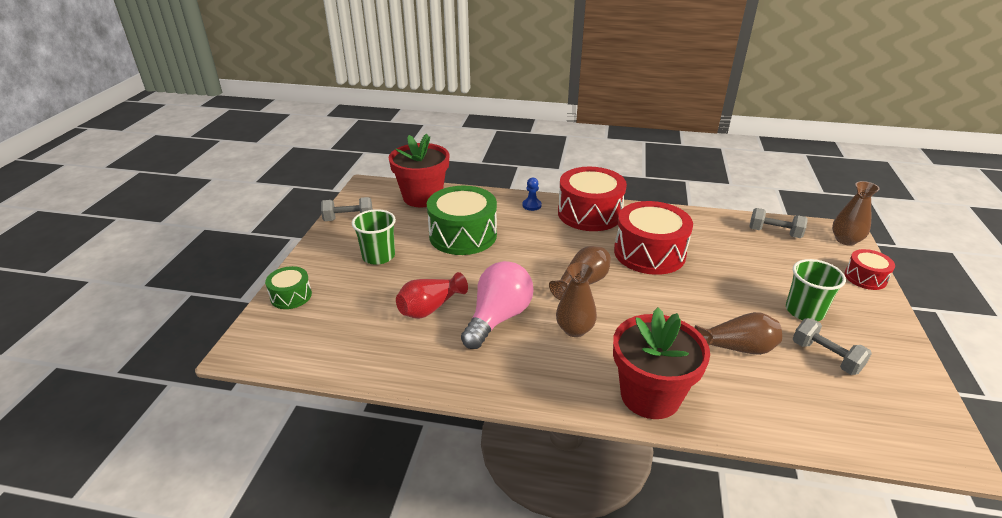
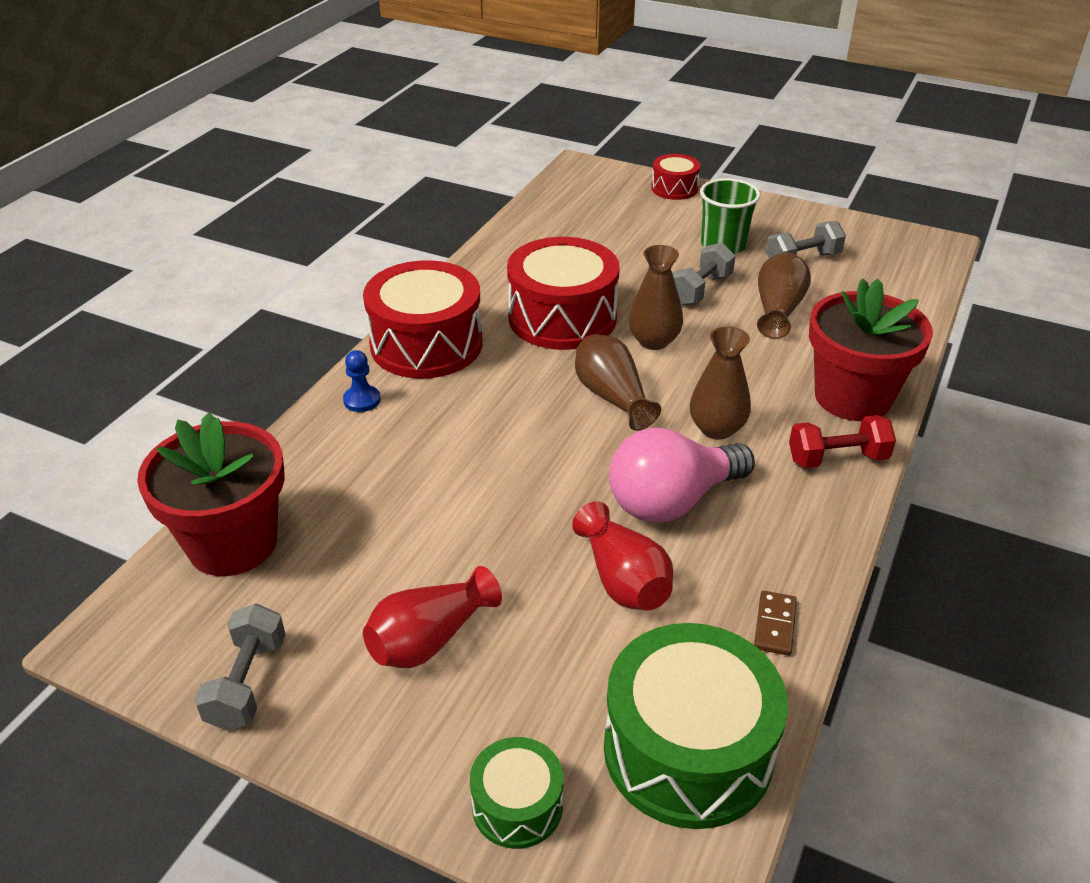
camera: 75 degrees left, 5 degrees up
green cup [352,209,396,265] -> red vase [363,566,502,668]
green drum [427,186,497,255] -> green drum moved to [604,623,788,829]
pink light bulb [461,261,533,349] -> pink light bulb turned 75 degrees counterclockwise [609,428,755,523]
grey dumbbell [749,208,808,238] -> grey dumbbell moved to [672,243,736,306]
brown vase [832,181,880,246] -> brown vase moved to [628,245,683,350]
none -> brown domino [754,591,797,656]
none -> red dumbbell [789,415,896,468]

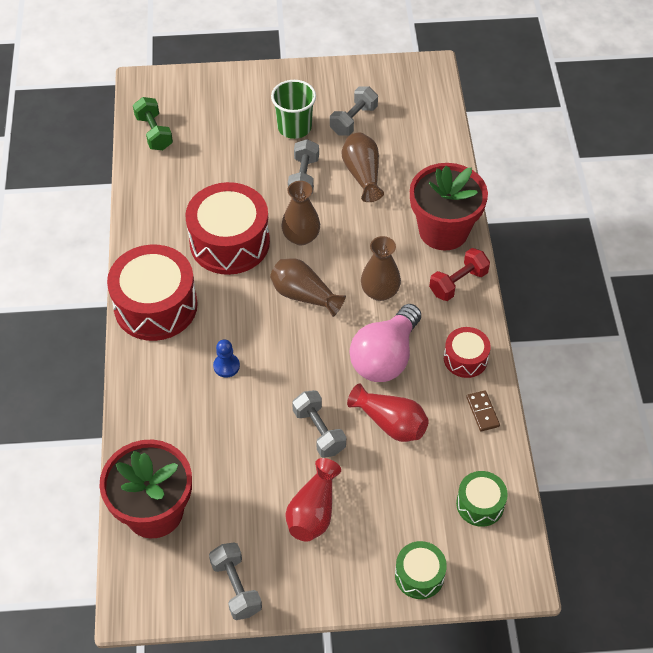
camera: 30 degrees left, 15 degrees up
blue pawn [343,350,381,412] -> blue pawn moved to [213,339,240,378]
green drum [604,623,788,829] -> green drum [456,471,508,527], size x0.52
red drum [651,154,701,200] -> red drum moved to [444,327,491,378]
none -> green dumbbell [133,97,173,150]
none -> grey dumbbell [292,390,346,458]

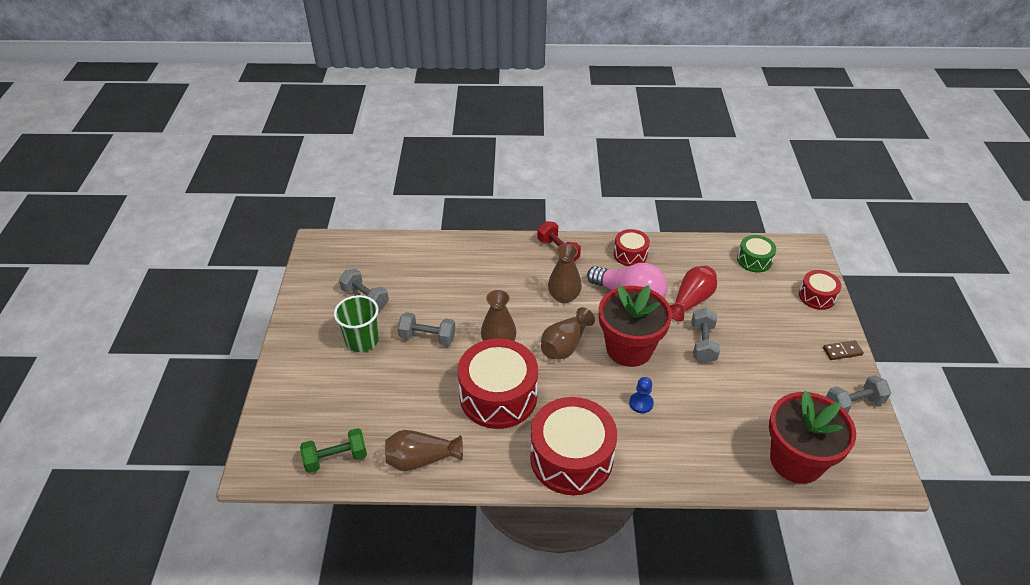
camera: 85 degrees left, 10 degrees down
red vase [285,458,341,542] -> none
grey dumbbell [292,390,346,458] -> grey dumbbell turned 60 degrees counterclockwise [691,308,720,363]
brown vase [342,133,384,202] -> brown vase moved to [385,430,463,471]
green drum [395,541,447,599] -> red drum [799,270,842,310]
red flower pot [410,163,488,251] -> red flower pot moved to [599,285,672,367]
brown domino [466,390,500,431] -> brown domino moved to [823,340,864,360]

